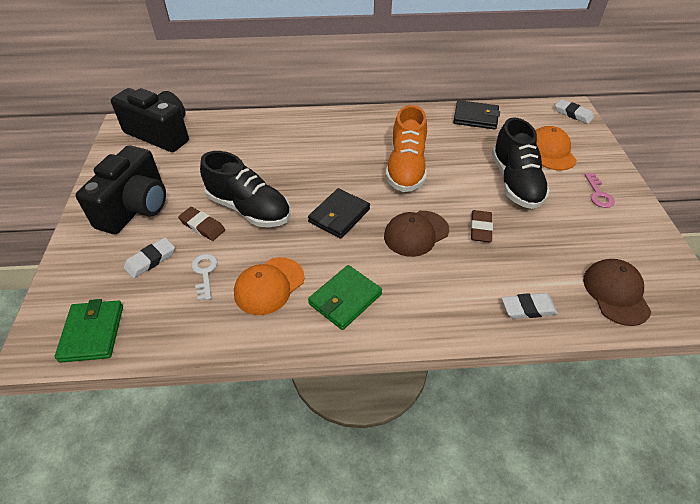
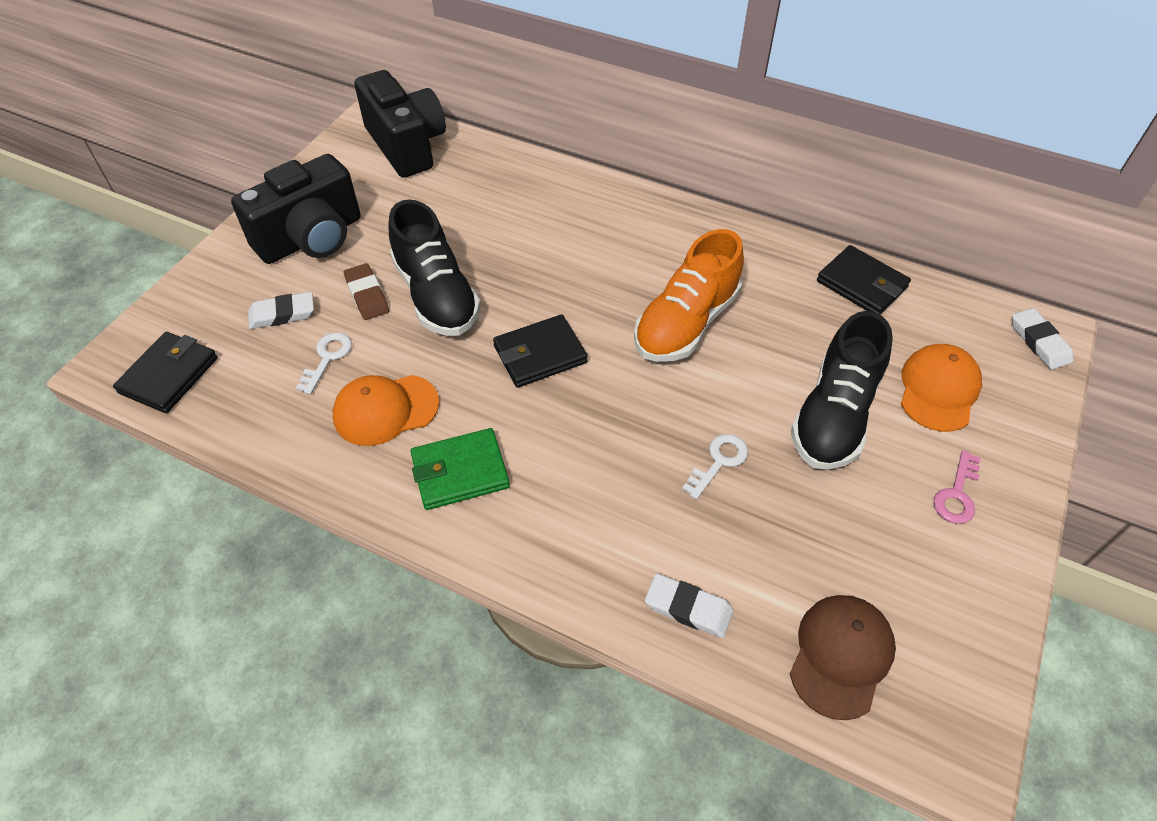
camera: 30 degrees right, 5 degrees up
green wallet [54,299,123,363] -> black wallet [113,332,218,413]
brown cap [384,211,449,257] -> none
brown eraser [471,210,493,242] -> white key [682,434,748,500]

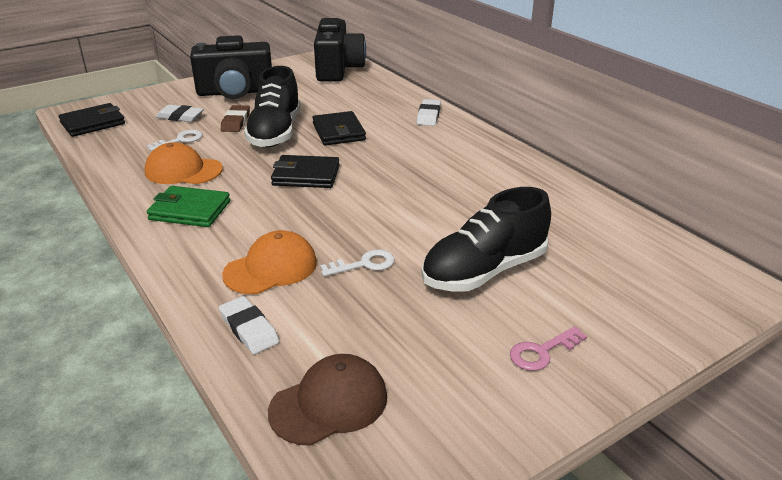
camera: 30 degrees right, 20 degrees down
orange shoe [634,229,744,362] -> none
black wallet [817,245,911,315] -> black wallet moved to [312,111,366,145]
orange cap [901,344,982,432] -> orange cap moved to [222,230,317,294]
white eraser [1012,308,1073,370] -> white eraser moved to [417,99,441,126]

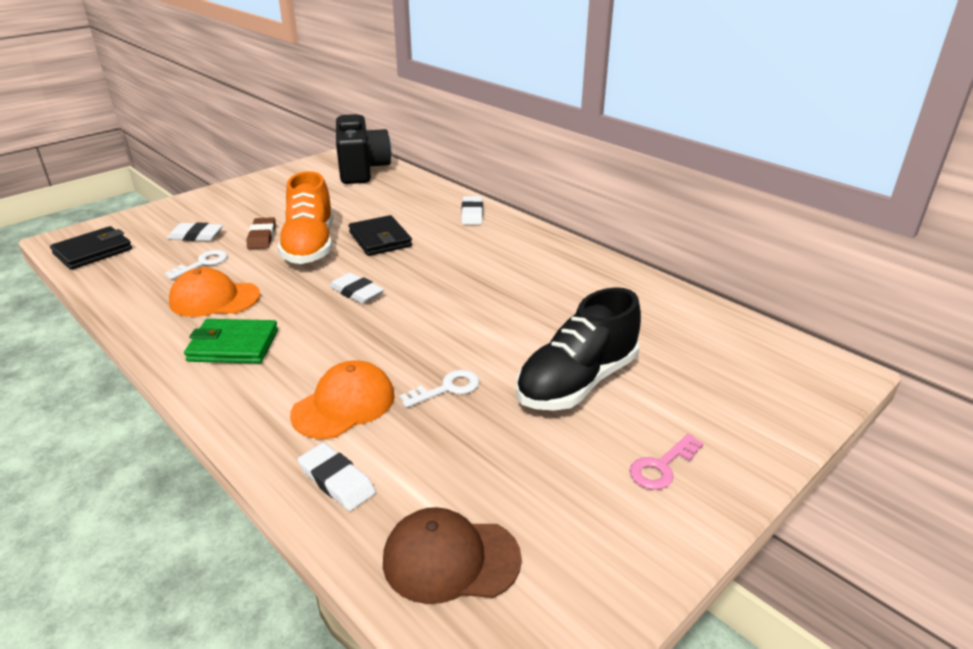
camera: 10 degrees left, 0 degrees up
black camera [190,35,272,99] -> none
black shoe [244,66,301,147] -> orange shoe [278,171,333,264]
brown cap [268,354,387,446] -> brown cap turned 135 degrees counterclockwise [383,507,522,604]
black wallet [271,155,340,188] -> white eraser [329,273,384,304]

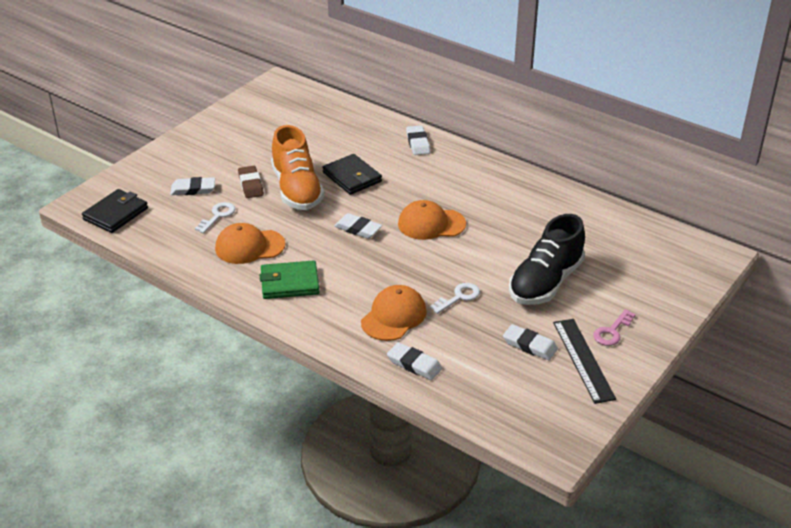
camera: 10 degrees left, 5 degrees up
black camera [336,114,391,184] -> none
brown cap [383,507,522,604] -> none
none -> orange cap [398,200,466,240]
none -> white eraser [503,324,558,360]
none -> black ruler [553,319,616,404]

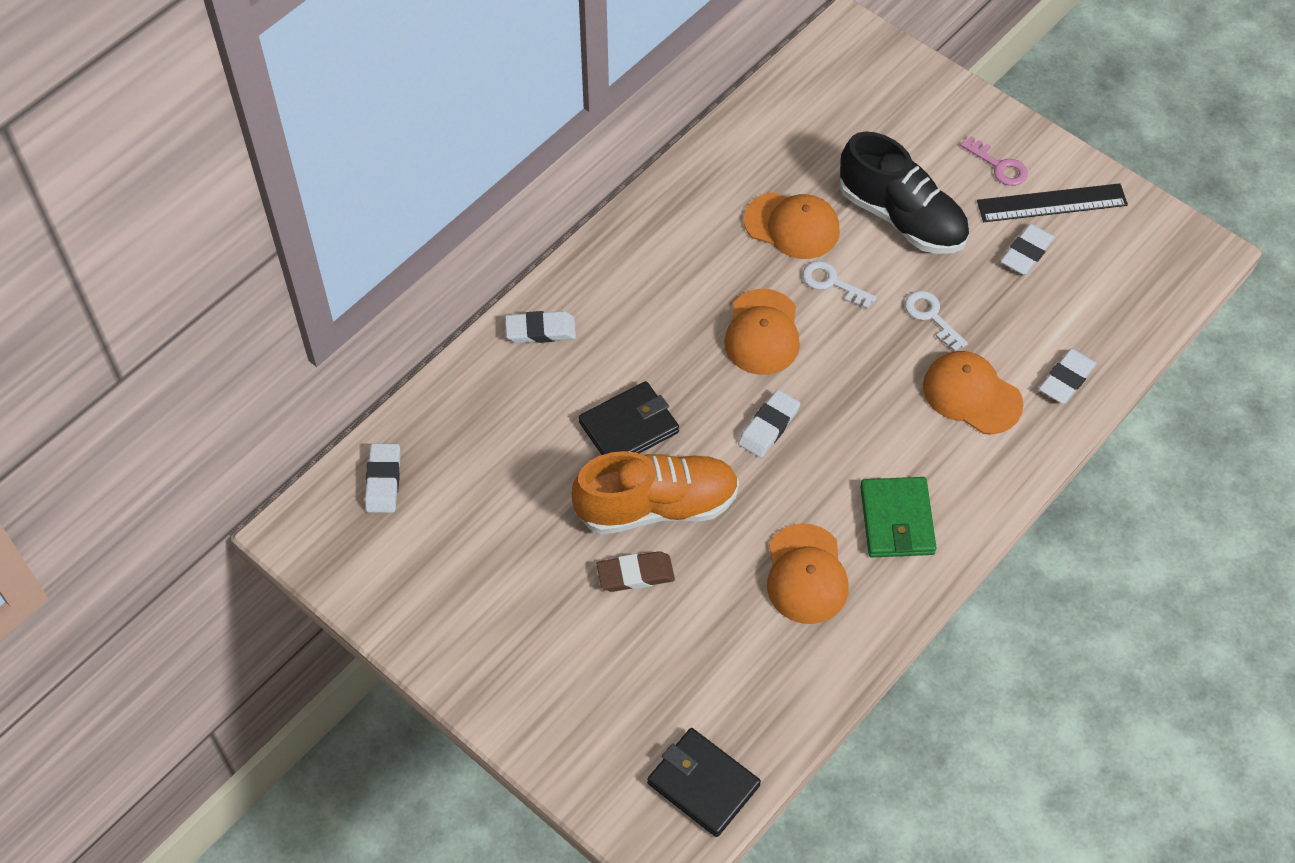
camera: 85 degrees left, 20 degrees up
white eraser [170,177,215,195] -> white eraser moved to [365,443,401,513]
white key [195,202,235,233] -> white key moved to [802,261,876,309]
none -> orange cap [744,192,840,259]

